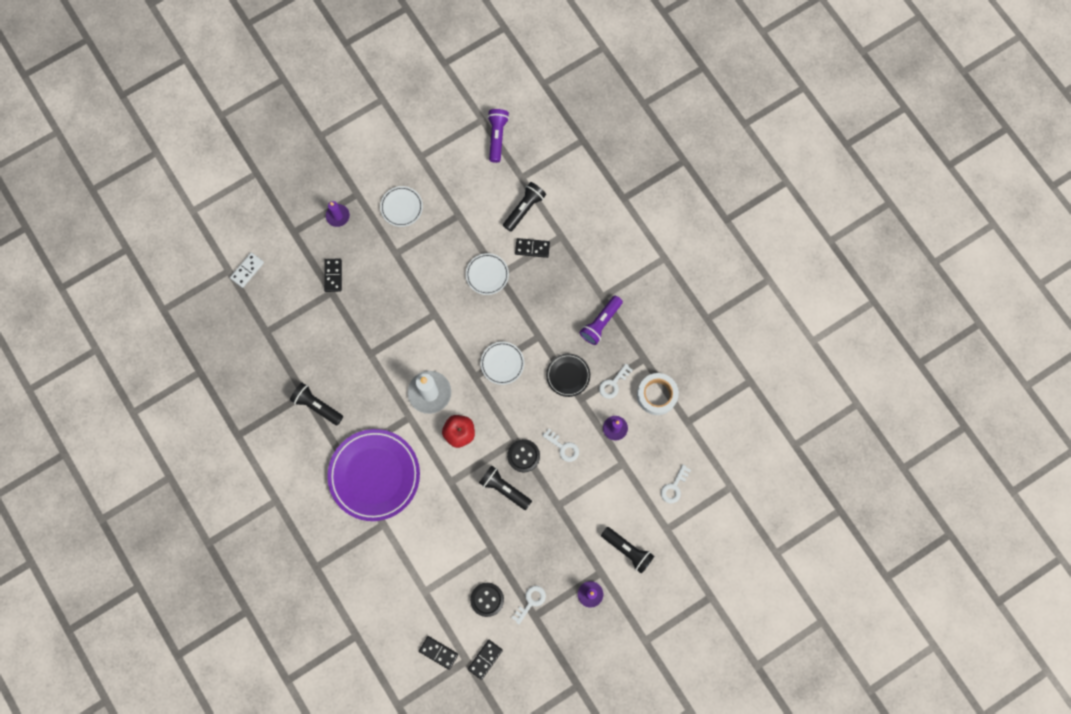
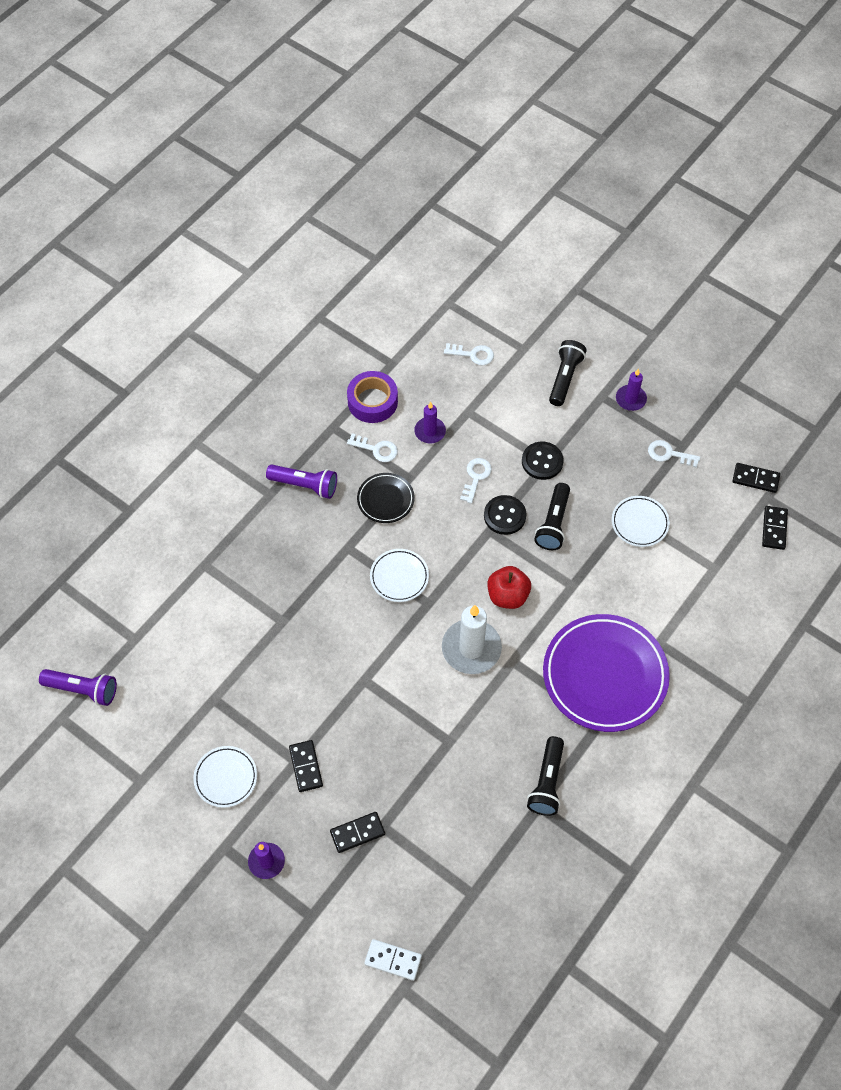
camera: 110 degrees left, 15 degrees down
white plate [466,253,509,295] -> white plate moved to [612,496,670,547]
black button [470,583,504,617] -> black button moved to [522,442,564,480]
purple flashlight [487,109,509,163] -> purple flashlight turned 150 degrees counterclockwise [39,669,117,706]
black flashlight [503,182,546,232] -> none
black domino [515,238,550,258] -> black domino moved to [289,740,323,792]
white tape [637,373,679,415] -> purple tape [347,371,398,423]

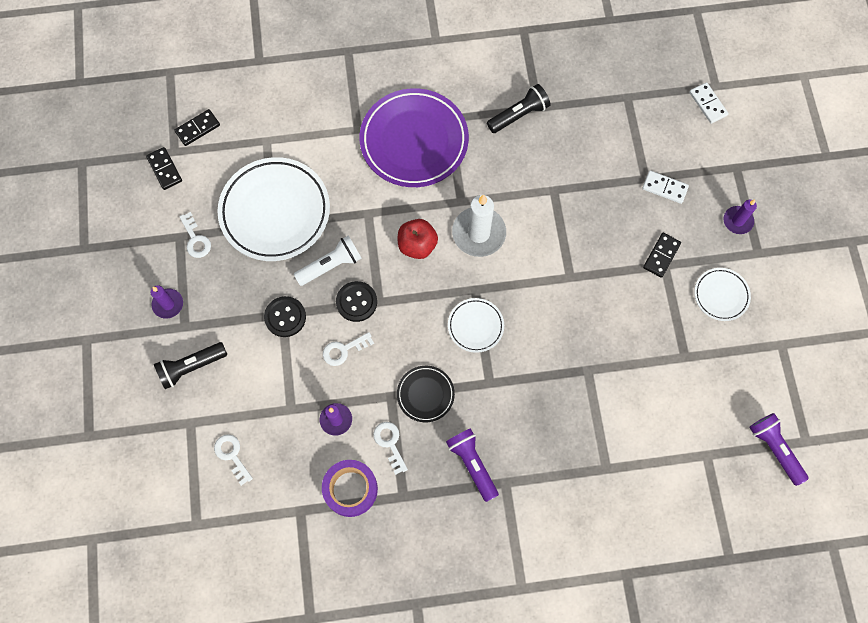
camera: 135 degrees left, 10 degrees up
black domino [330,812,385,853] -> white domino [642,171,689,204]
black flashlight [534,483,570,550] -> white flashlight [294,235,362,286]
white plate [612,496,670,547] -> white plate [217,157,330,261], size x2.05

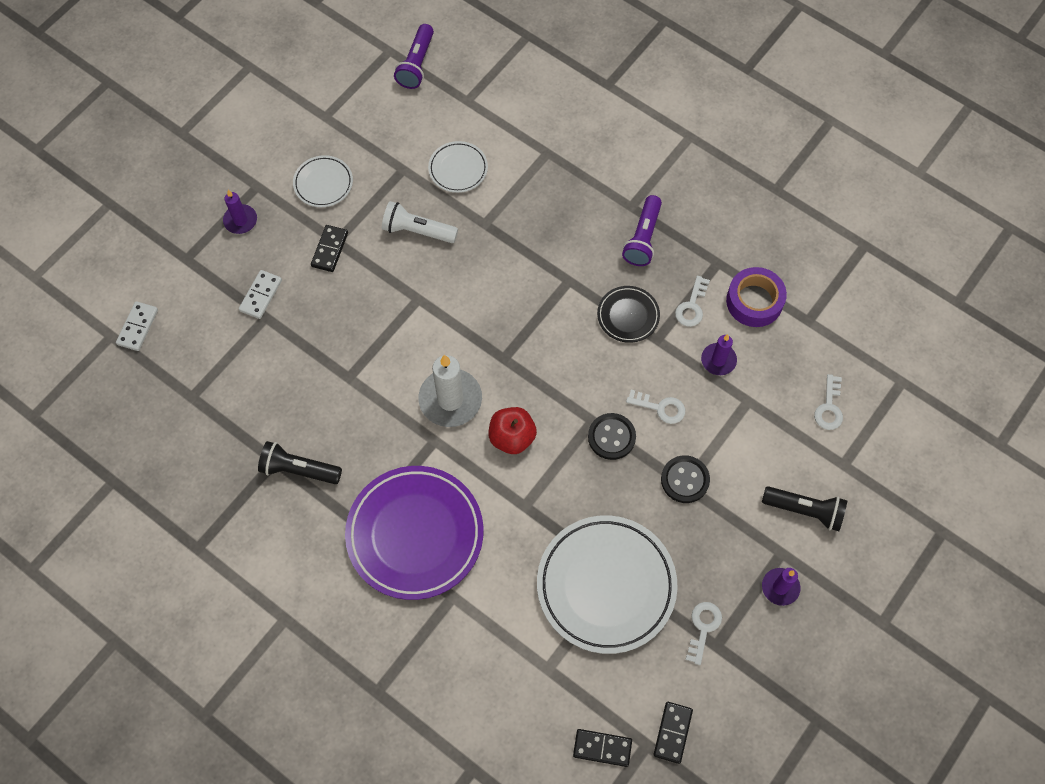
camera: 135 degrees left, 5 degrees down
white flashlight [294,235,362,286] -> white flashlight moved to [382,201,458,243]
white plate [448,298,504,353] -> white plate moved to [428,141,488,193]
white domino [642,171,689,204] -> white domino turned 45 degrees clockwise [239,270,282,319]
black domino [643,233,681,278] -> black domino turned 60 degrees counterclockwise [311,225,348,272]

